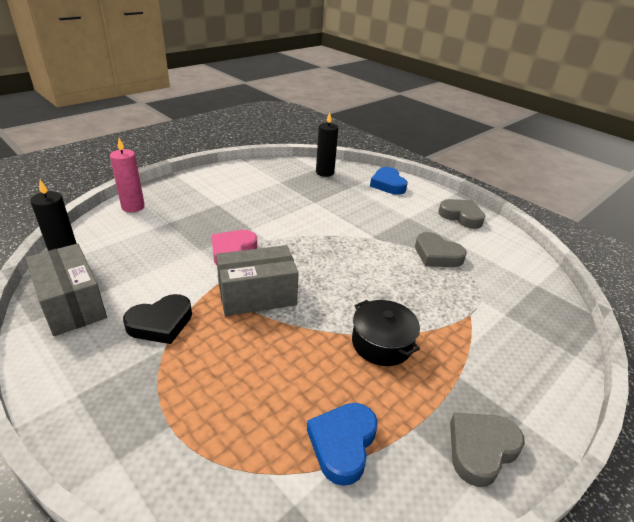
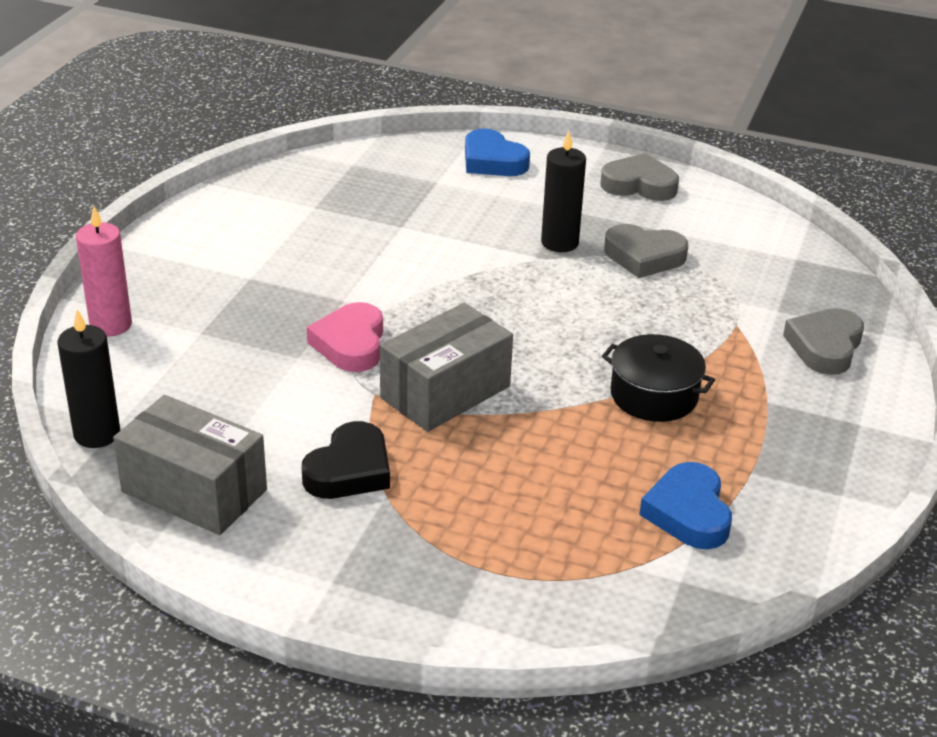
camera: 25 degrees left, 0 degrees up
black candle [316,112,338,177] -> black candle moved to [541,131,586,252]
grey heart [450,413,525,487] -> grey heart moved to [783,308,864,375]

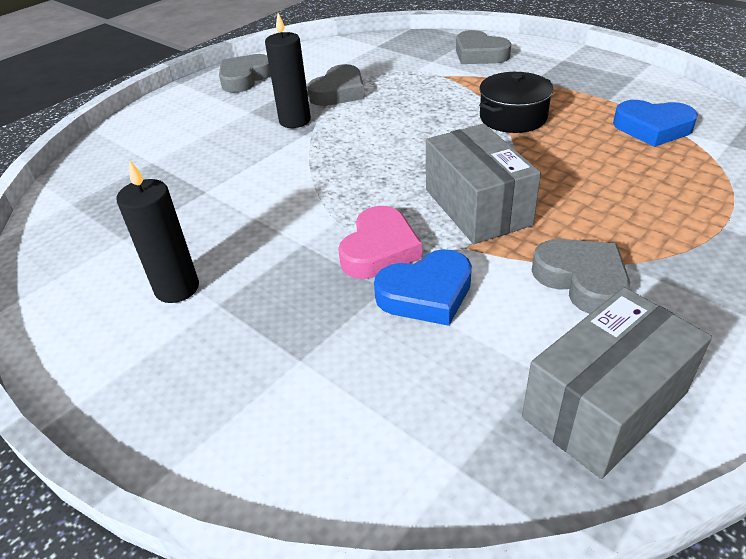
camera: 65 degrees left, 5 degrees up
black candle [57,309,120,448] -> black candle moved to [116,161,199,303]
pink candle [76,206,132,337] -> none
black heart [302,421,390,499] -> grey heart [532,239,630,314]
pink heart [307,302,383,372] -> pink heart turned 90 degrees counterclockwise [338,206,422,279]
blue heart [465,129,530,176] -> blue heart moved to [374,249,472,326]

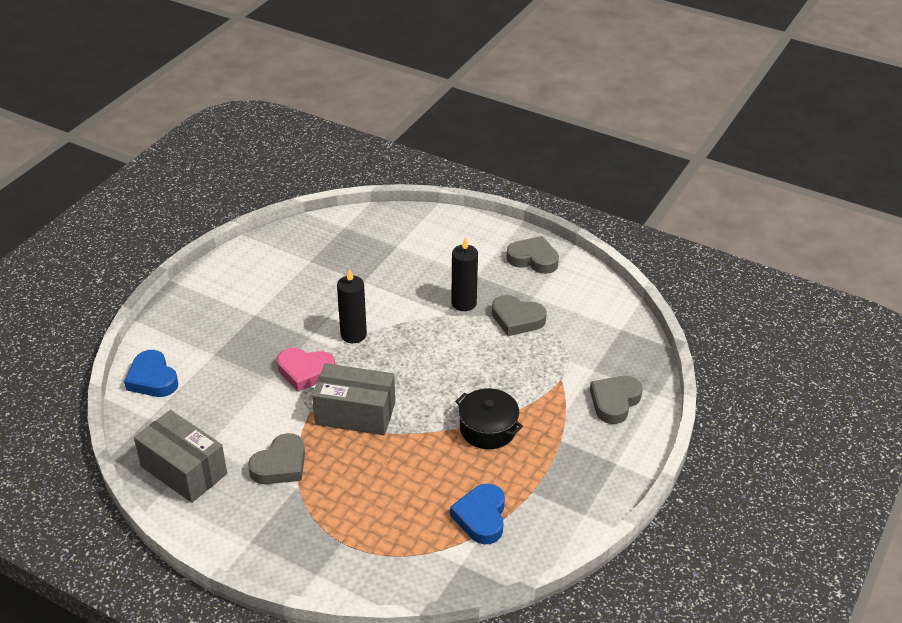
camera: 75 degrees right, 0 degrees up
black candle [116,161,199,303] -> black candle moved to [337,268,367,343]
blue heart [374,249,472,326] -> blue heart moved to [124,350,178,397]
grey box [426,124,541,244] -> grey box turned 45 degrees clockwise [312,363,395,435]

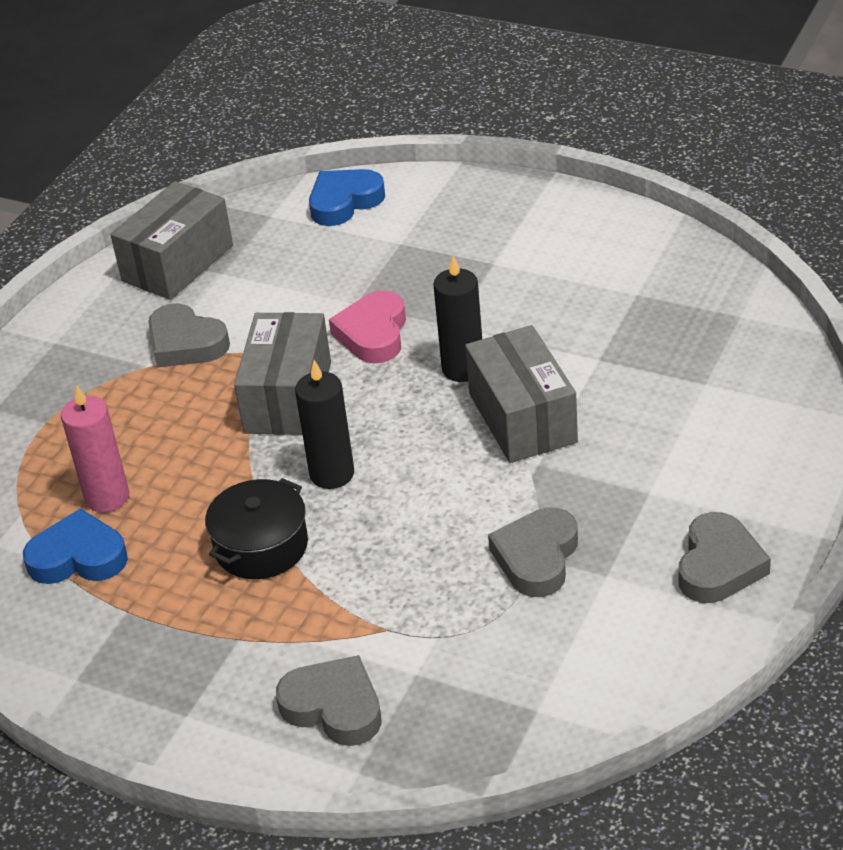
camera: 90 degrees right, 0 degrees up
black candle [451,237,478,311] -> black candle moved to [295,360,354,489]
none -> pink candle [61,384,129,513]
none -> grey box [465,325,578,463]

